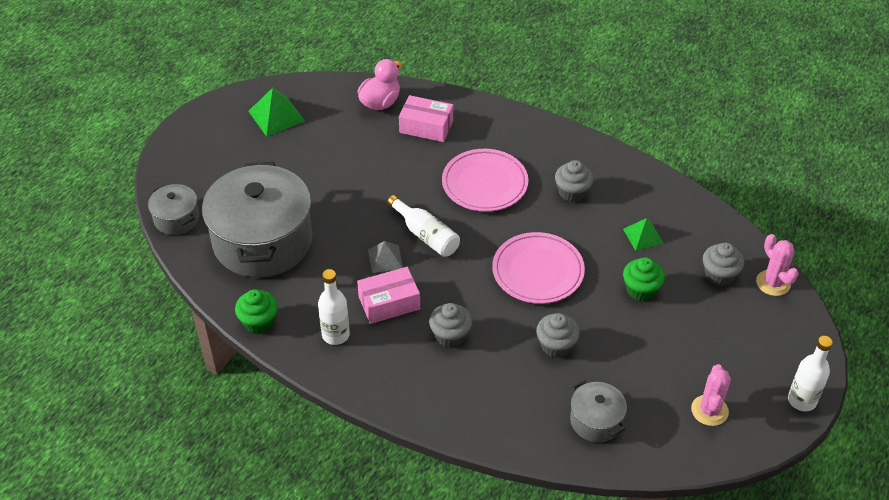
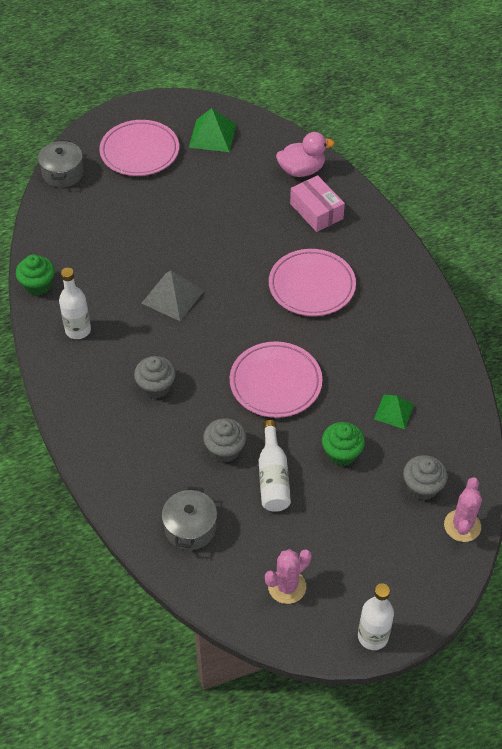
camera: 40 degrees right, 5 degrees up
grey pot [202,162,312,278] -> none
pink box [357,267,420,324] -> none
grey pyramid [368,241,403,273] -> grey pyramid [142,271,205,321], size x1.52
white bottle [387,195,460,257] -> white bottle moved to [259,420,291,512]
grey cupcake [555,160,594,202] -> none
none -> pink plate [99,120,179,176]

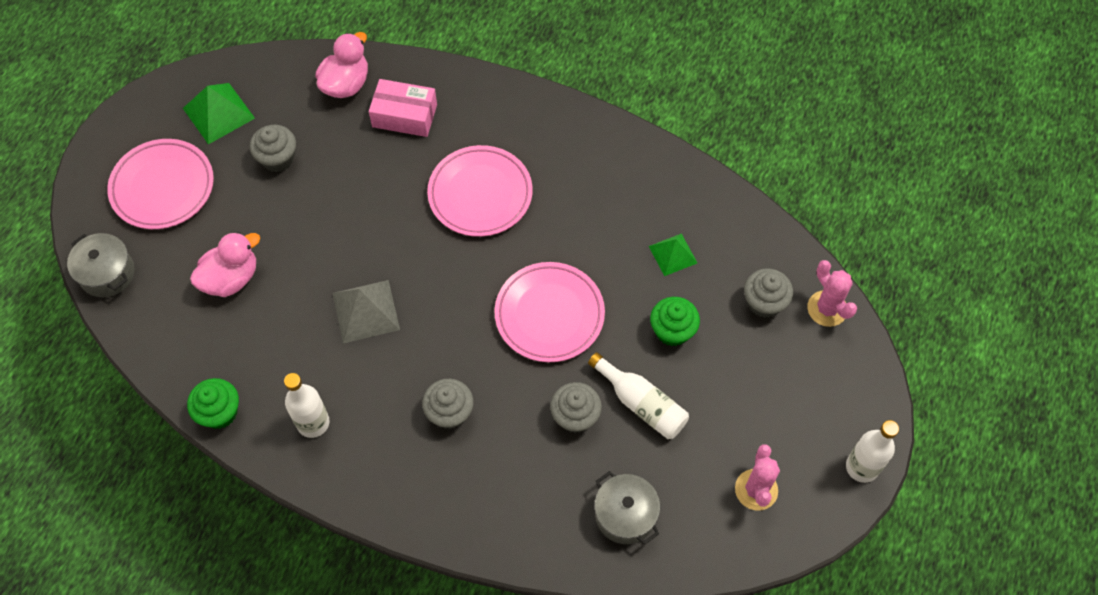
camera: 45 degrees left, 10 degrees up
none -> pink duck [190,232,260,297]
none -> grey cupcake [250,125,296,172]

